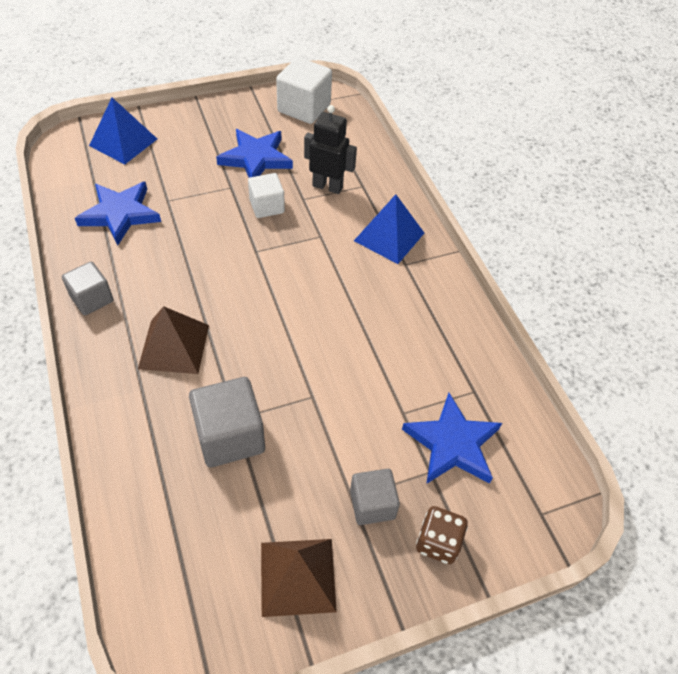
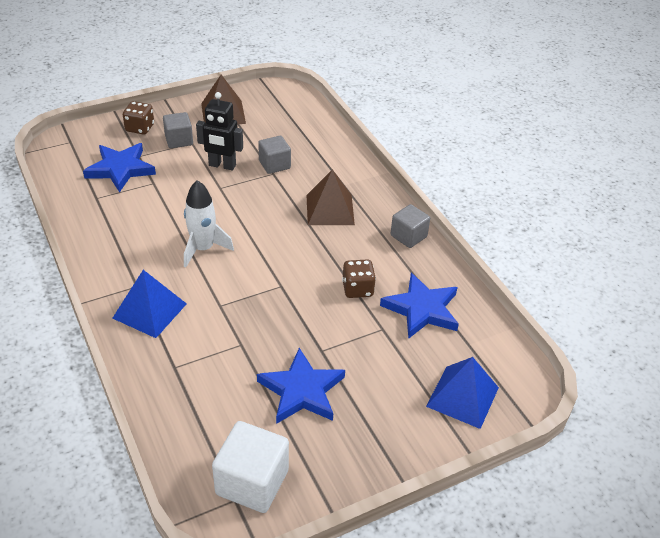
camera: 175 degrees right, 10 degrees down
grey cube [189,377,265,467] -> grey cube [258,136,291,174], size x0.64
white cube [248,173,285,218] -> none
black robot [304,105,357,194] -> black robot moved to [196,92,243,170]
none -> white rocket [184,180,234,267]
none -> brown dice [342,259,376,298]

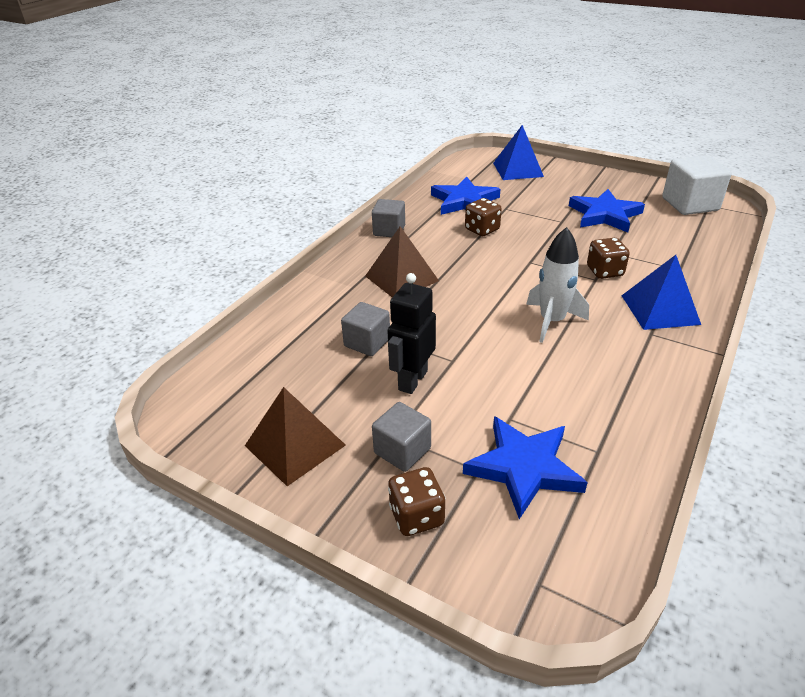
camera: 120 degrees left, 5 degrees down
black robot [196,92,243,170] -> black robot turned 135 degrees counterclockwise [387,273,436,394]
none -> brown dice [587,238,630,279]

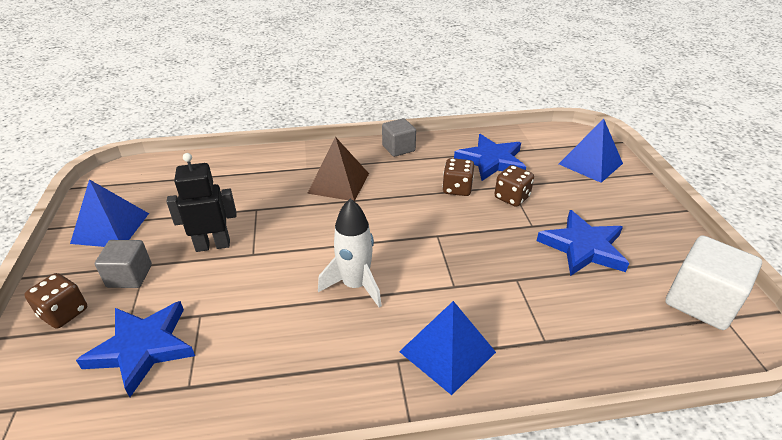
camera: 50 degrees right, 0 degrees up
brown pyramid [245,387,346,486] -> blue pyramid [70,179,149,247]
grey cube [341,302,390,356] -> none
brown dice [587,238,630,279] -> brown dice moved to [494,165,534,207]

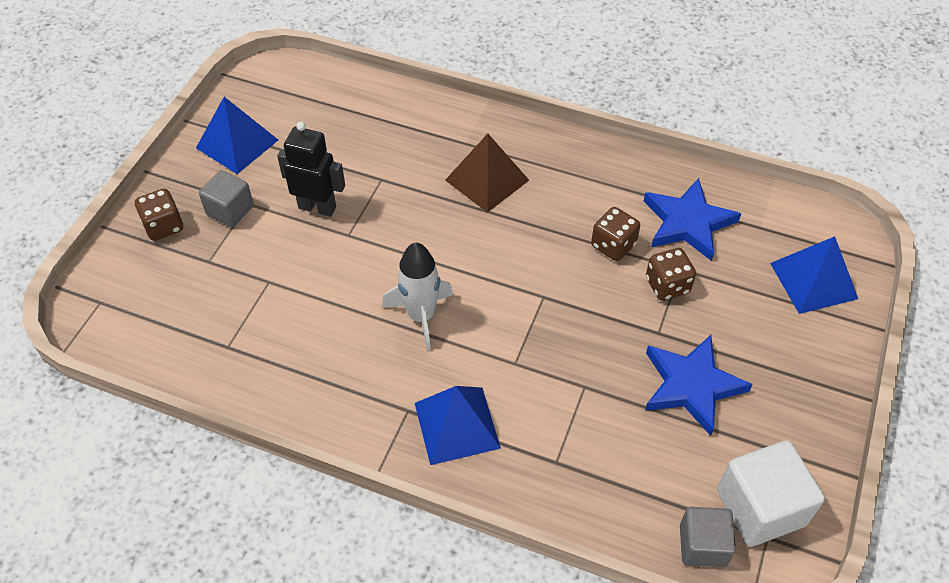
camera: 30 degrees right, 15 degrees up
blue star [76,301,195,397] -> none
grey cube [382,118,416,157] -> grey cube moved to [680,507,736,567]

